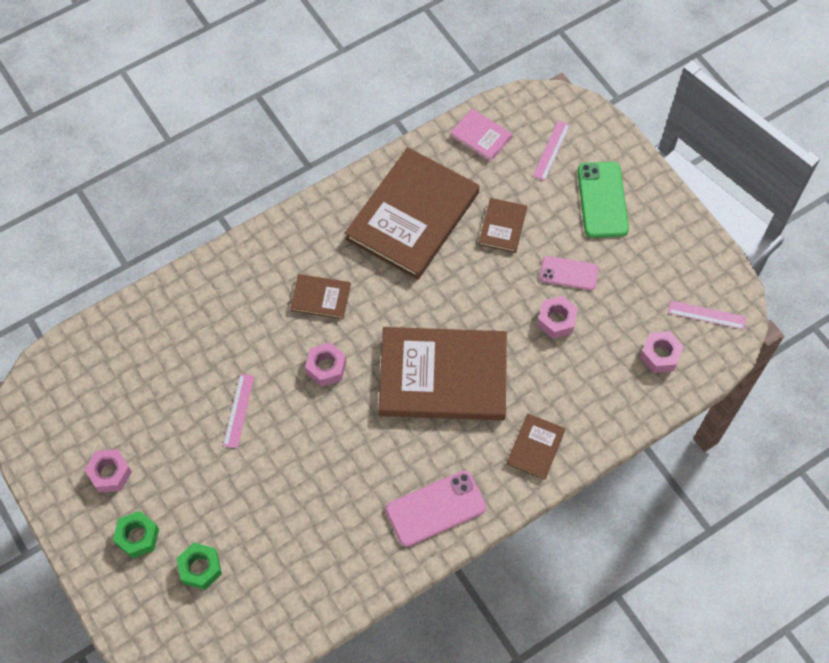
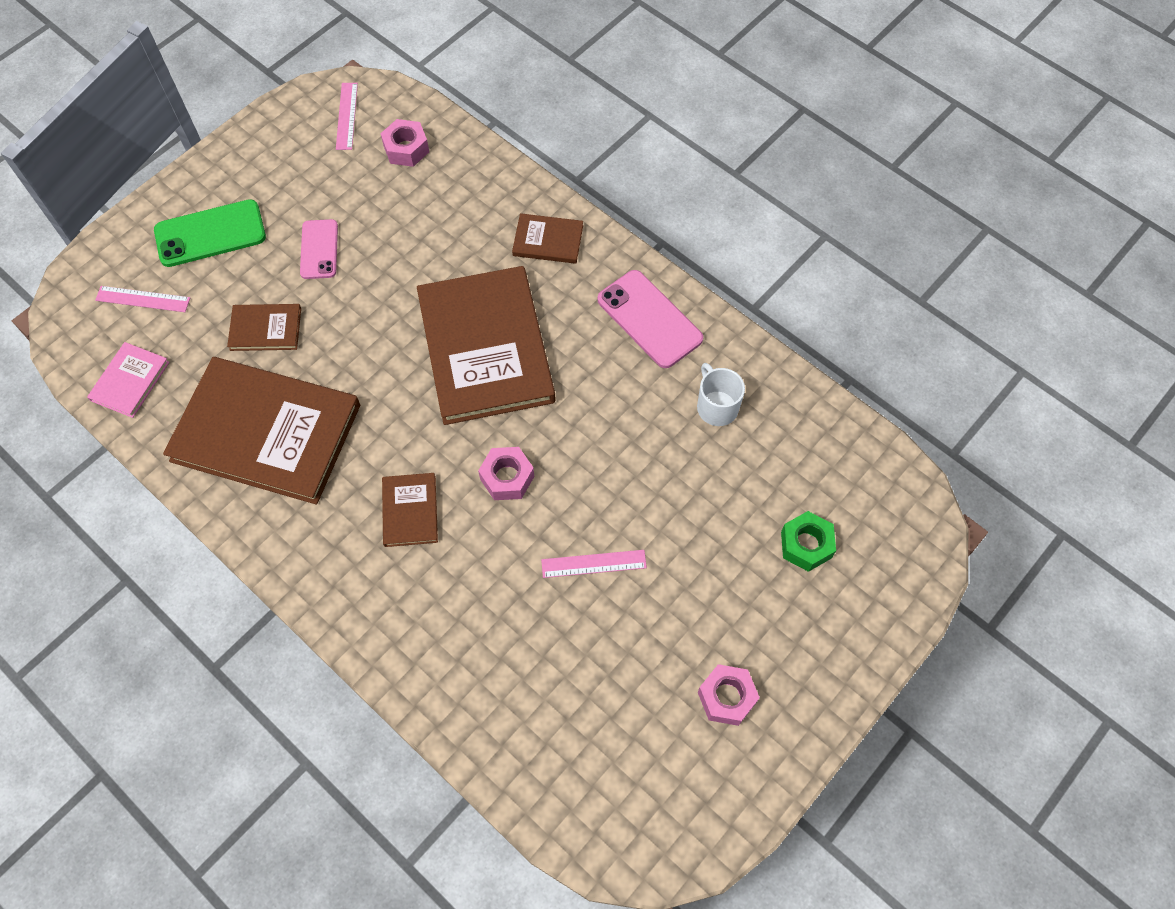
camera: 105 degrees left, 0 degrees up
green nut [113,511,159,558] -> none
pink nut [537,296,578,339] -> none
none -> white mug [697,363,745,426]

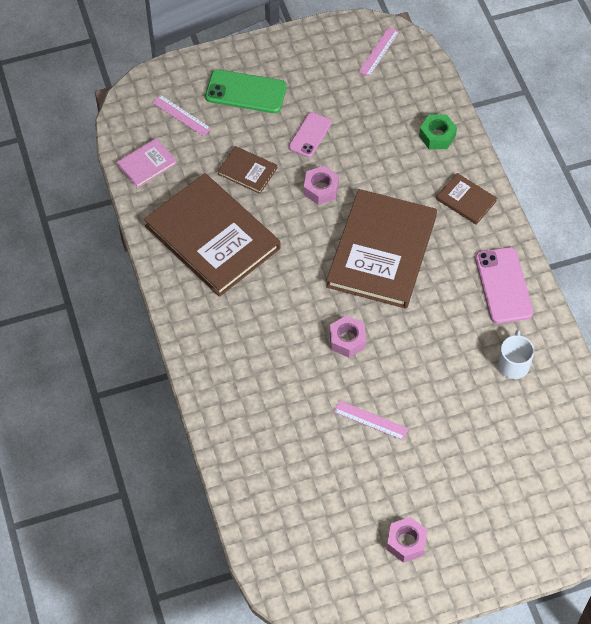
camera: 30 degrees right, 5 degrees down
pink nut [380,119,429,167] -> pink nut moved to [304,166,339,205]
brown book [382,473,438,547] -> none
green nut [781,511,836,572] -> green nut moved to [419,115,457,149]

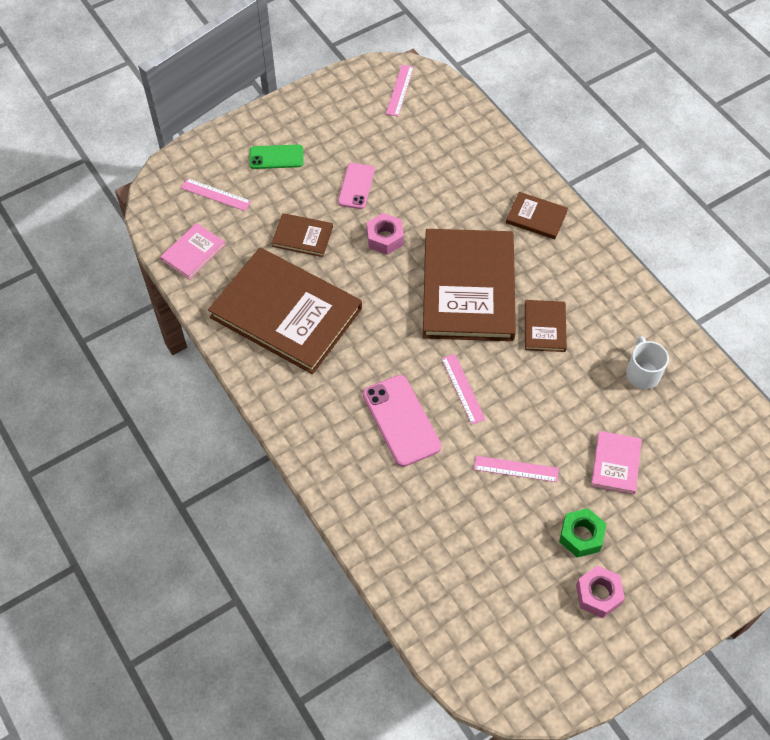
camera: 15 degrees left, 0 degrees up
green phone [205,69,287,113] -> green phone [250,144,303,169], size x0.65
pink nut [330,315,366,358] -> pink ruler [441,354,486,424]
green nut [419,115,457,149] -> green nut moved to [559,508,606,558]
pink phone [475,247,533,324] -> pink phone moved to [363,375,441,467]
none -> brown book [525,300,567,352]
none -> pink book [591,431,642,494]

